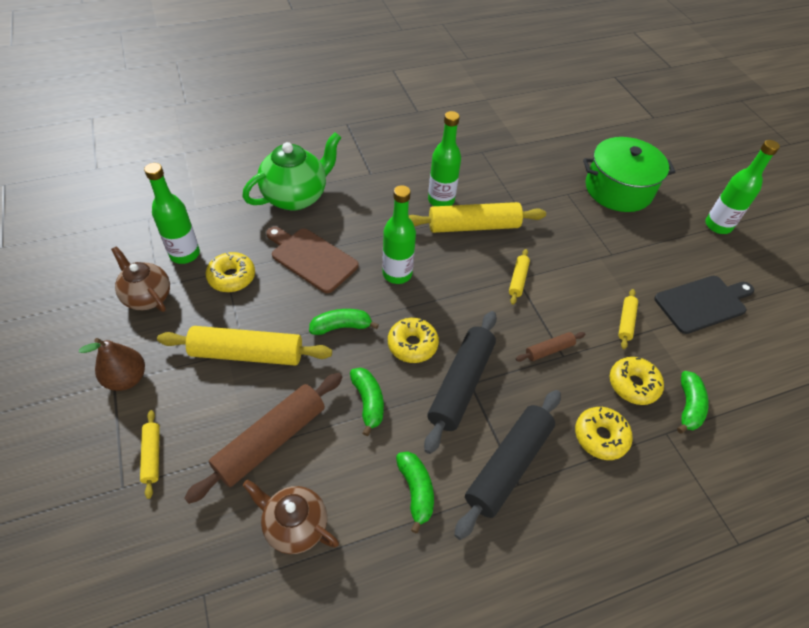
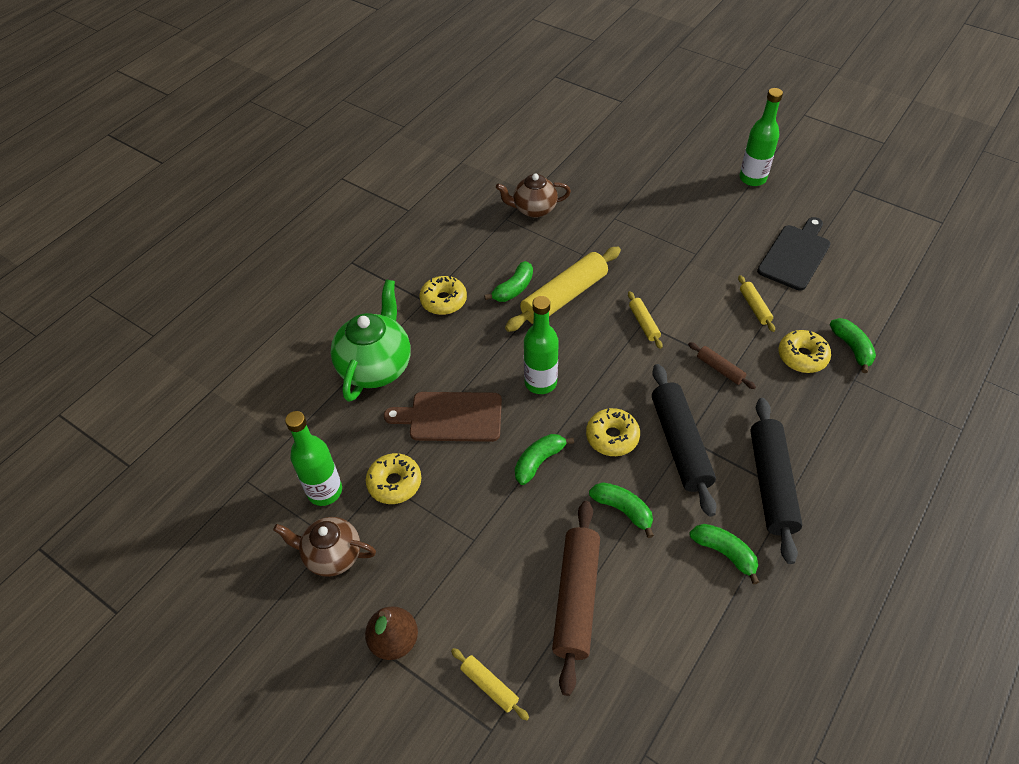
camera: 30 degrees left, 0 degrees up
yellow rolling pin [157,326,332,366] -> none
brown teapot [243,480,339,554] -> brown teapot moved to [496,174,571,218]
green bottle [428,111,461,206] -> green banana [484,261,533,302]
brown rolling pin [516,332,585,362] -> brown rolling pin turned 75 degrees counterclockwise [688,342,756,389]
yellow donut [575,407,633,460] -> yellow donut moved to [419,276,467,315]
green pot [583,137,675,212] -> none

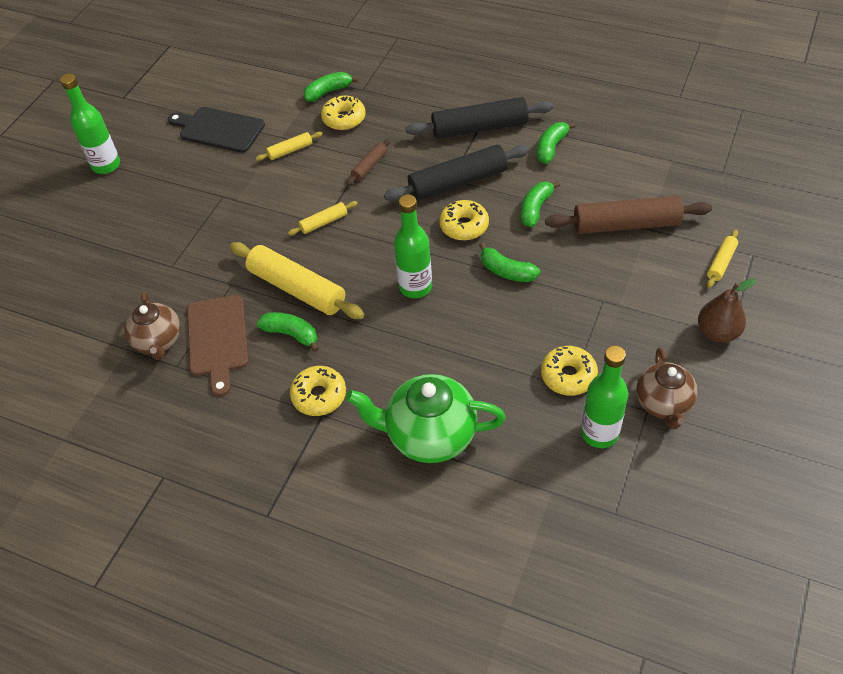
camera: 100 degrees left, 0 degrees up
brown cutting board [384,392,502,442] -> brown cutting board moved to [187,295,249,397]

